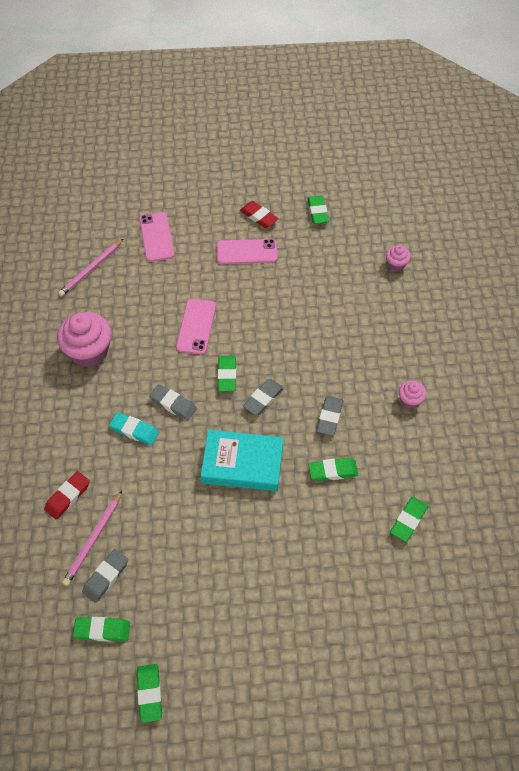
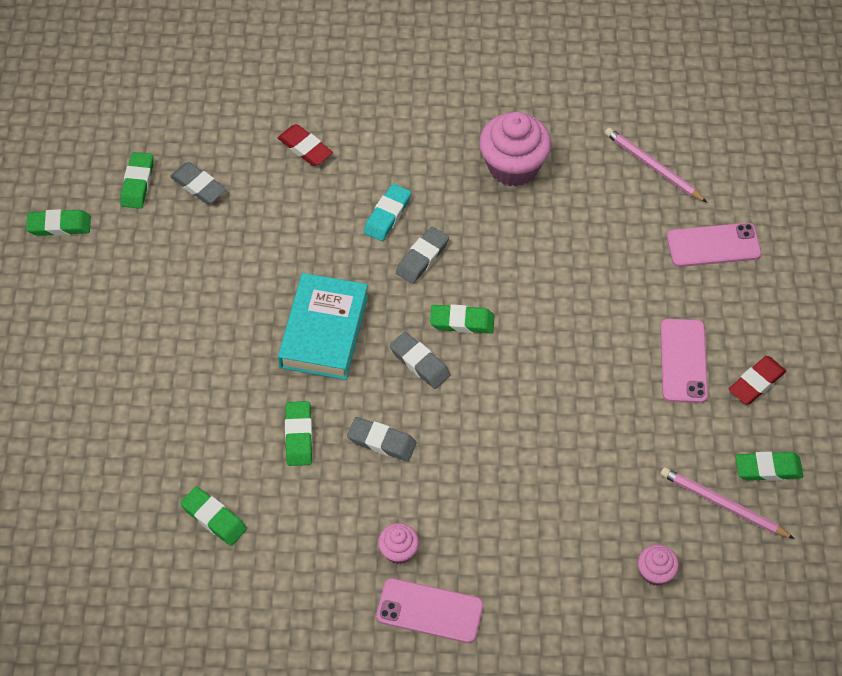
camera: 95 degrees right, 0 degrees up
pink pencil [62,491,122,586] -> pink pencil moved to [660,467,795,539]
pink phone [176,298,216,355] -> pink phone moved to [376,578,483,643]

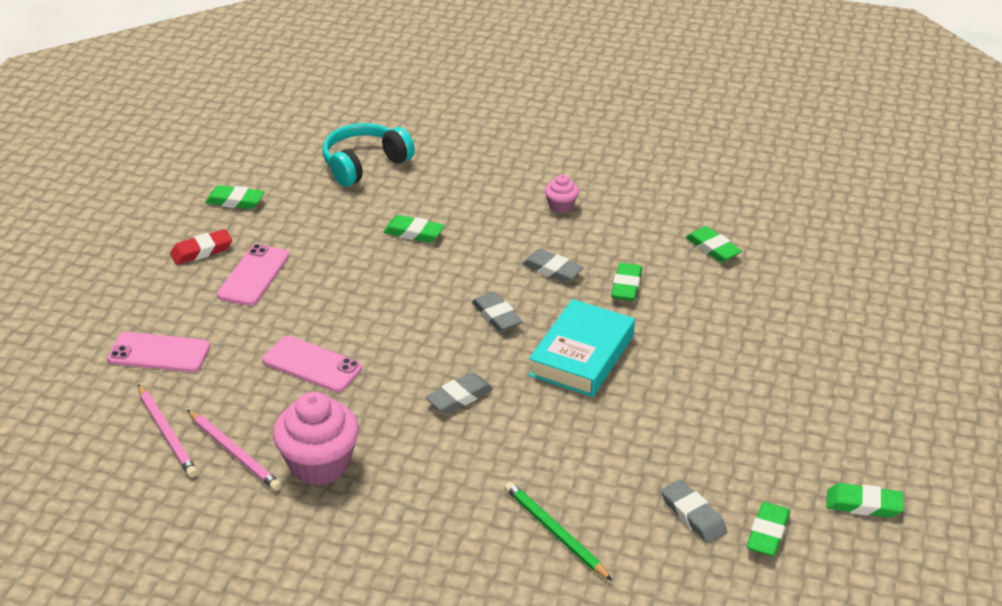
camera: 165 degrees left, 20 degrees down
red eraser [278,124,333,166] -> green pencil [504,481,613,581]
turquoise eraser [364,184,411,241] -> none
pink phone [376,578,483,643] -> pink phone moved to [263,336,362,392]
green eraser [430,304,494,334] -> green eraser moved to [383,215,445,243]
pink cupcake [638,545,679,586] -> turquoise headphones [322,123,415,187]
pink pencil [660,467,795,539] -> pink pencil moved to [187,409,281,491]

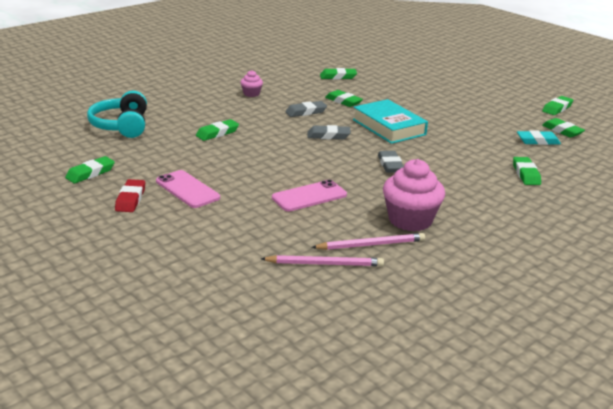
camera: 60 degrees left, 10 degrees down
pink phone [107,332,210,372] -> none
green pencil [504,481,613,581] -> green eraser [513,157,541,185]
grey eraser [661,480,727,543] -> turquoise eraser [517,130,561,145]

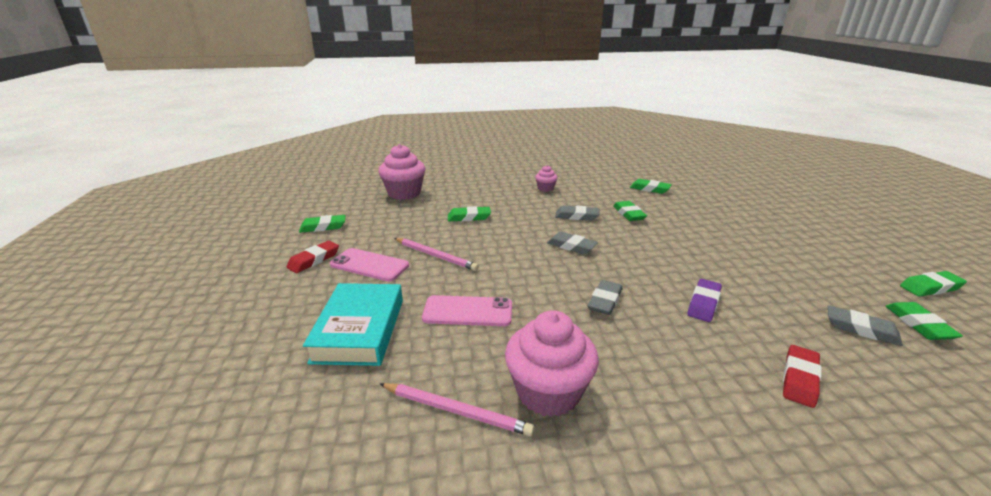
camera: 35 degrees right, 0 degrees up
turquoise headphones [87,91,147,138] -> pink cupcake [379,144,426,200]
pink phone [156,170,220,208] -> pink phone turned 60 degrees counterclockwise [330,248,409,282]
pink pencil [261,255,384,266] -> pink pencil moved to [394,238,479,271]
turquoise book [353,99,428,144] -> turquoise book moved to [303,283,403,366]
green eraser [513,157,541,185] -> red eraser [783,345,821,408]
turquoise eraser [517,130,561,145] -> grey eraser [828,306,903,346]
none -> purple eraser [687,279,722,322]

